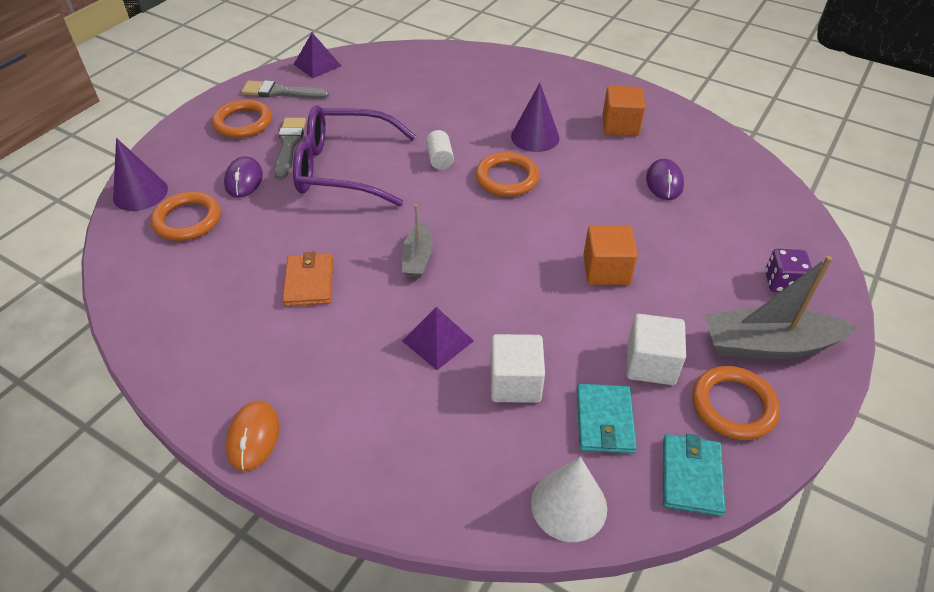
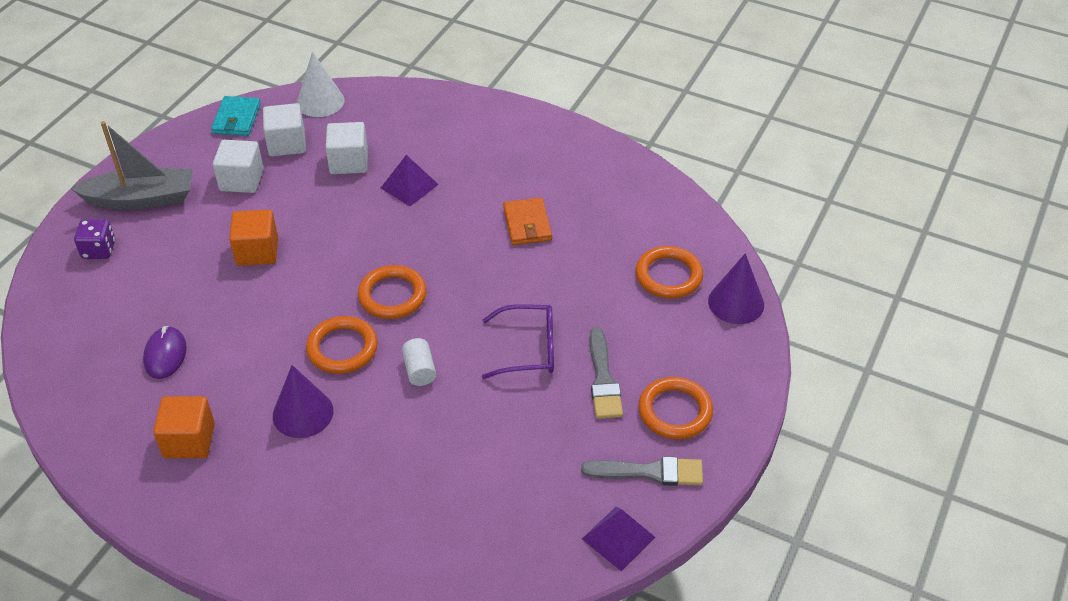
camera: 175 degrees right, 0 degrees up
purple mouse [224,156,263,198] -> none
orange mouse [226,401,279,471] -> none
purple glasses [293,105,416,206] -> purple glasses [482,304,554,379], size x0.61
grey boat [402,204,433,278] -> none
turquoise wallet [577,384,637,454] -> white cube [263,103,306,156]
orange ring [692,366,780,440] -> orange ring moved to [358,265,427,319]

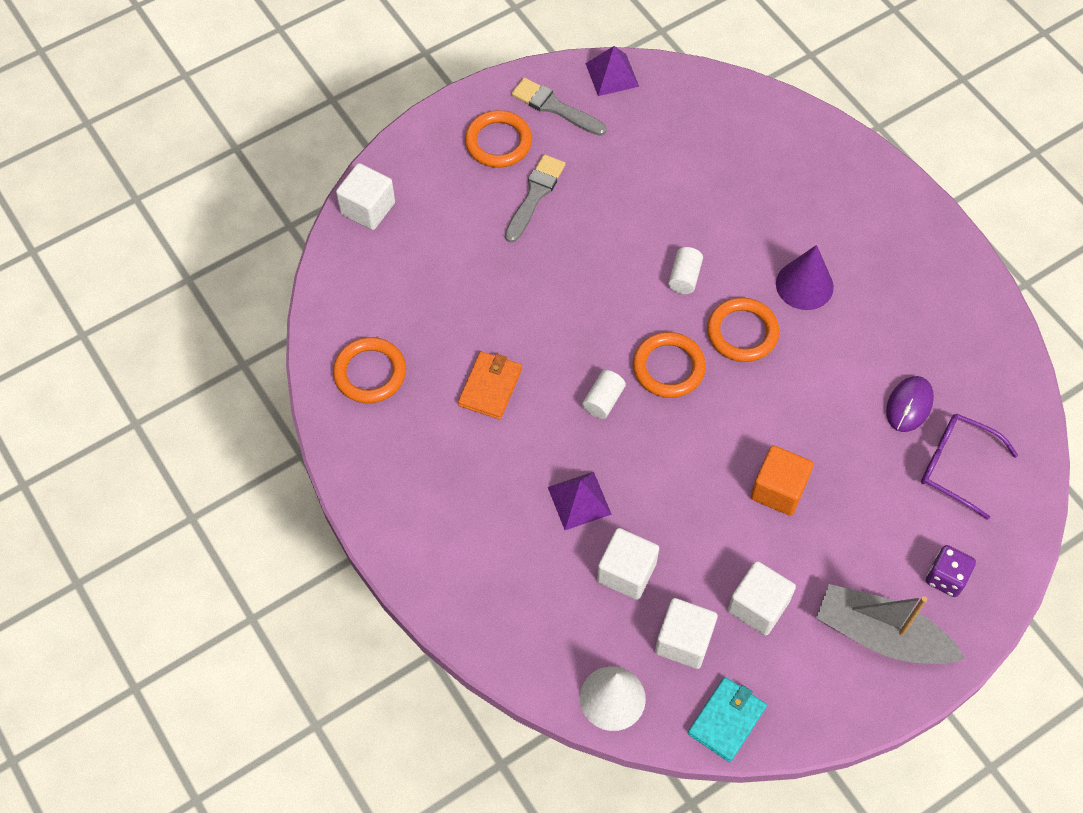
camera: 150 degrees left, 15 degrees up
orange cube [153,396,215,458] -> none
purple glasses [482,304,554,379] -> purple glasses moved to [921,414,1018,520]
orange ring [636,246,703,299] -> orange ring moved to [333,337,406,403]
purple cone [708,253,764,324] -> white cube [336,163,395,230]
none -> white cylinder [582,370,626,419]

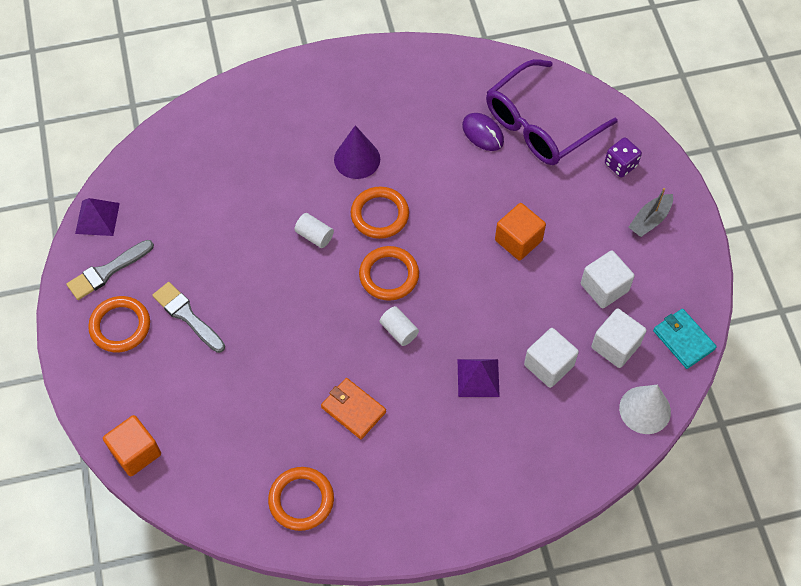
camera: 70 degrees left, 0 degrees up
white cube [336,163,395,230] -> orange cube [103,415,161,476]
grey boat [816,584,965,664] -> grey boat [628,188,673,237], size x0.57
purple glasses [921,414,1018,520] -> purple glasses [486,59,618,165], size x1.63

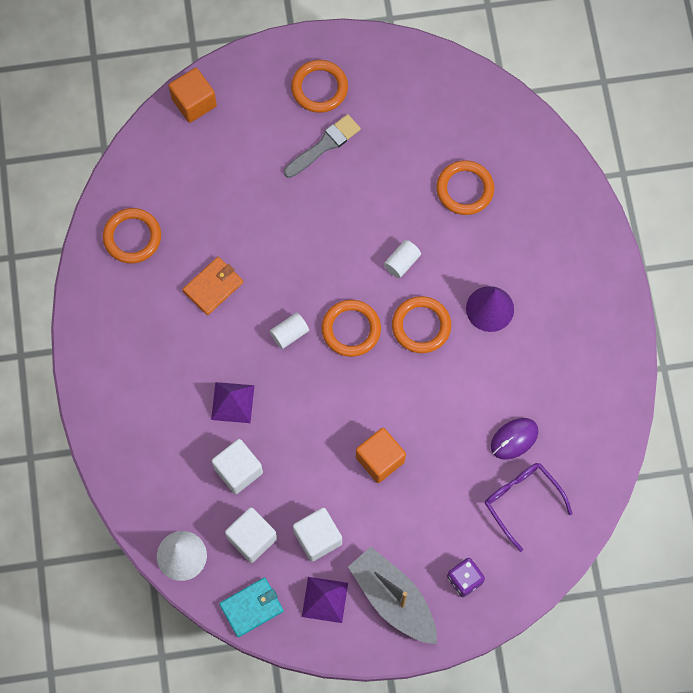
camera: 95 degrees right, 10 degrees up
grey brush [66,240,154,300] -> none
purple pyramid [75,198,120,236] -> purple pyramid moved to [302,577,348,623]
purple glasses [486,59,618,165] -> purple glasses [485,463,572,552], size x0.61
grey boat [628,188,673,237] -> grey boat [348,547,437,644], size x1.77
none -> orange ring [436,160,494,215]

